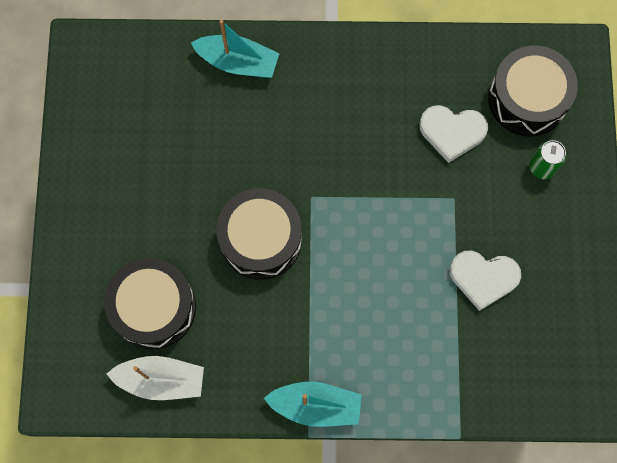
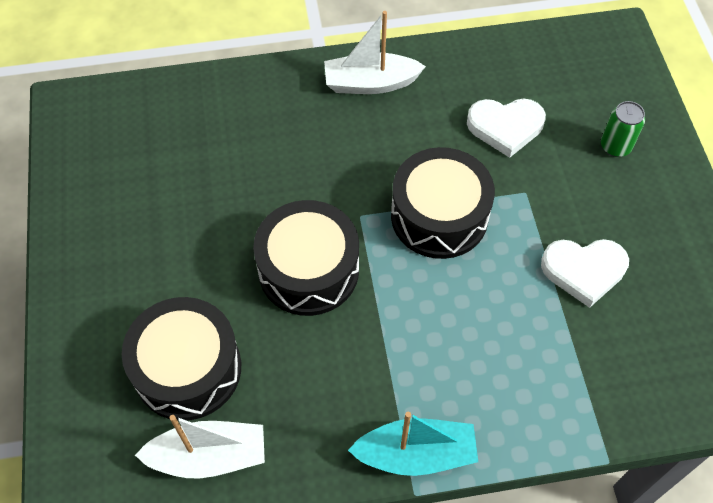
camera: 10 degrees left, 15 degrees down
turquoise boat [191,20,280,78] -> none
black drum [488,45,578,137] -> black drum moved to [391,147,495,259]
none -> white boat [324,11,426,94]

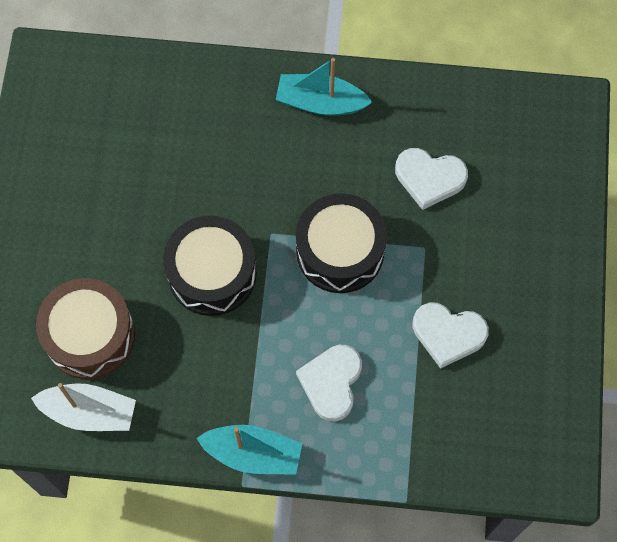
camera: 15 degrees right, 10 degrees up
black drum [122,297,241,420] -> brown drum [36,278,135,379]
white boat [324,11,426,94] -> turquoise boat [276,58,372,116]
green can [601,101,645,157] -> none
none -> white heart [296,345,362,421]

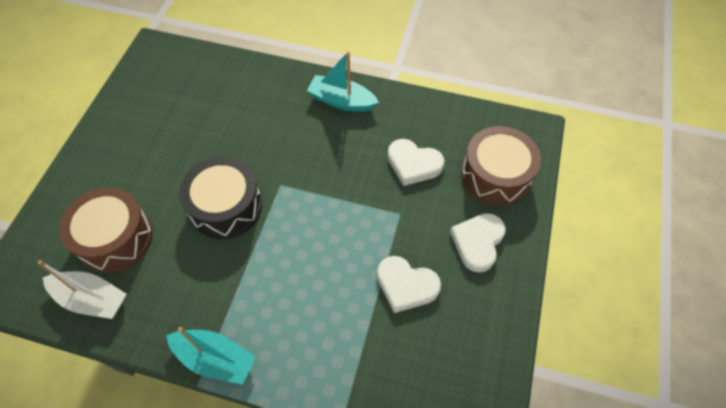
camera: 10 degrees right, 10 degrees down
black drum [296,193,387,293] -> none
white heart [296,345,362,421] -> white heart moved to [450,213,506,272]
none -> brown drum [462,126,541,206]

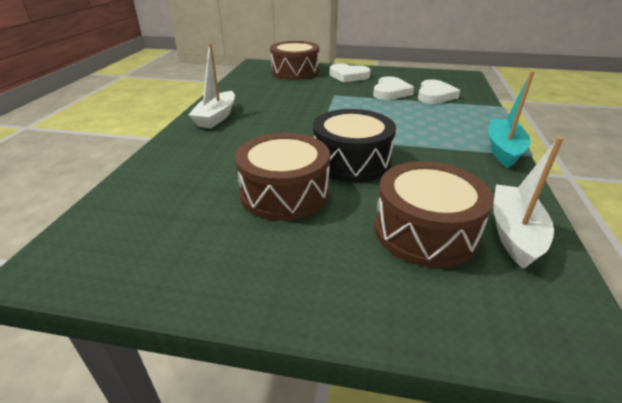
camera: 95 degrees left, 25 degrees down
turquoise boat [307,51,379,112] -> white boat [188,43,235,128]
white heart [388,139,445,186] -> white heart moved to [418,79,460,104]
none -> brown drum [235,133,330,221]

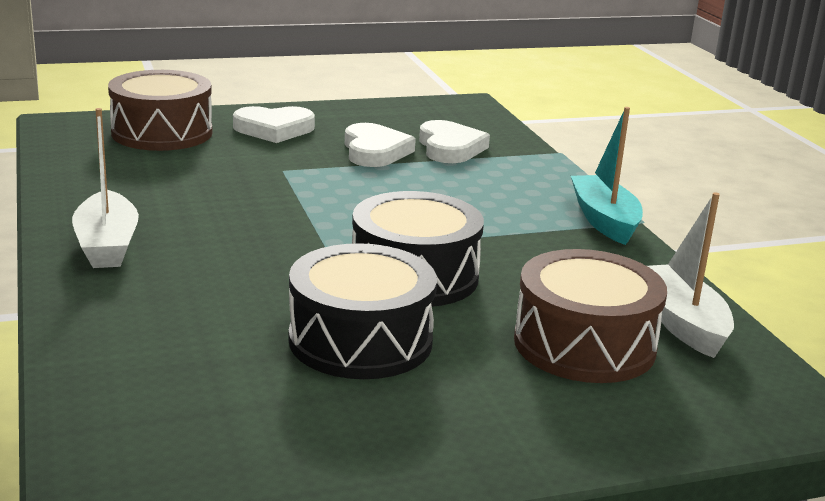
camera: 30 degrees left, 10 degrees down
brown drum [235,133,330,221] -> black drum [288,243,437,379]

